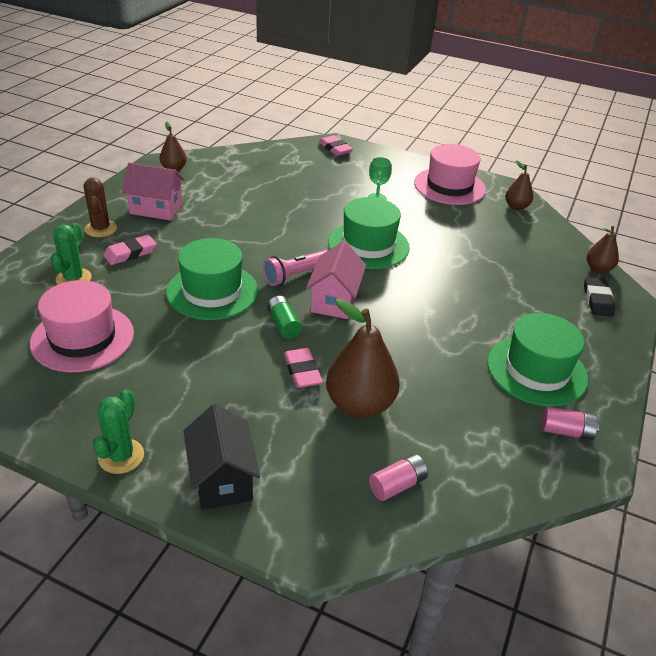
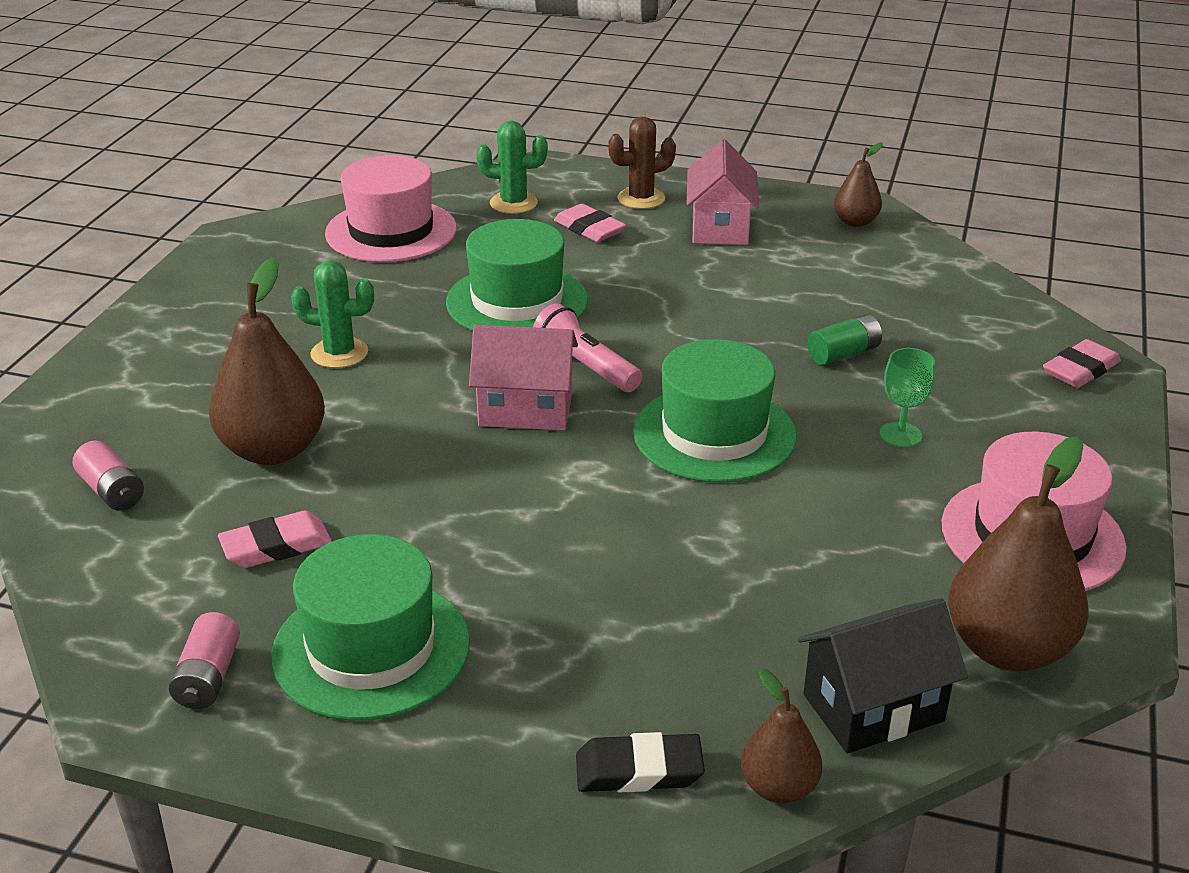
camera: 85 degrees right, 5 degrees down
green cactus [93,389,144,474] -> green cactus moved to [291,260,374,368]
black house [183,404,260,510] -> black house moved to [798,598,968,754]
green battery [267,296,302,339] -> green battery moved to [807,314,882,365]
pink eraser [284,348,323,388] -> pink eraser moved to [218,511,332,568]
brown pear [505,160,533,210] -> brown pear [948,436,1089,671], size x1.84

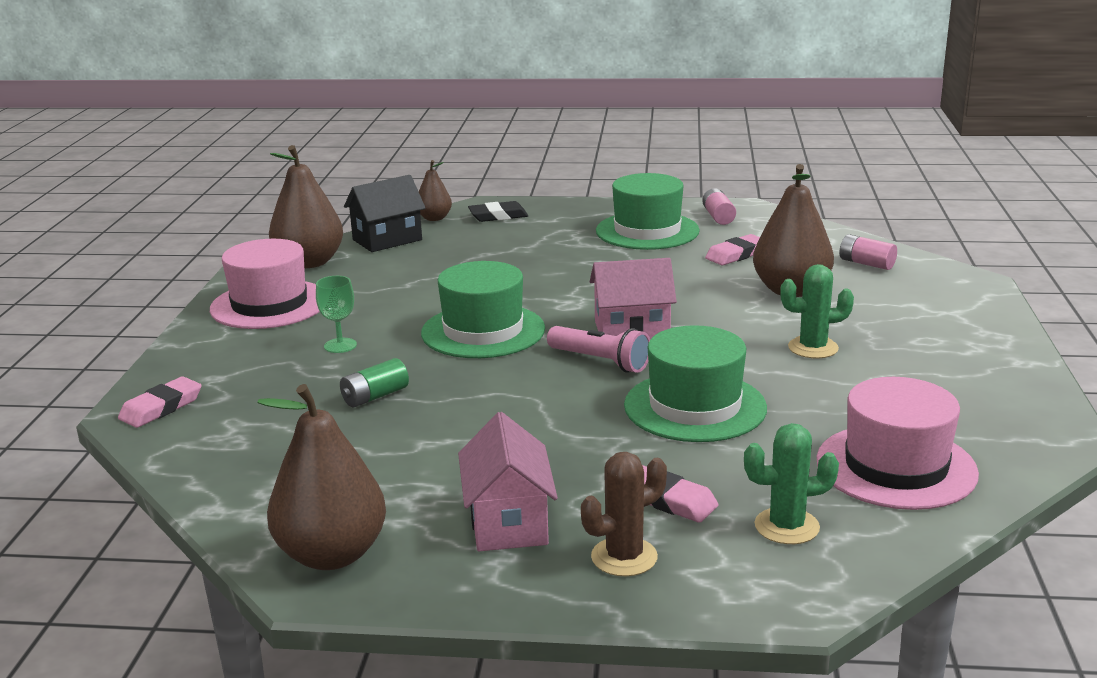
camera: 170 degrees right, 10 degrees down
brown pear [834,142,883,227] -> brown pear [257,384,386,570], size x1.84

